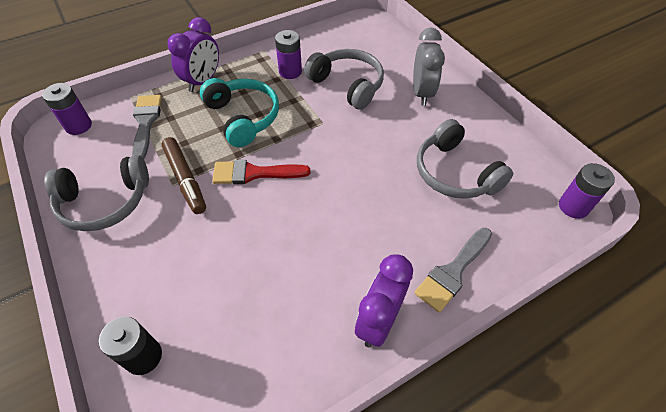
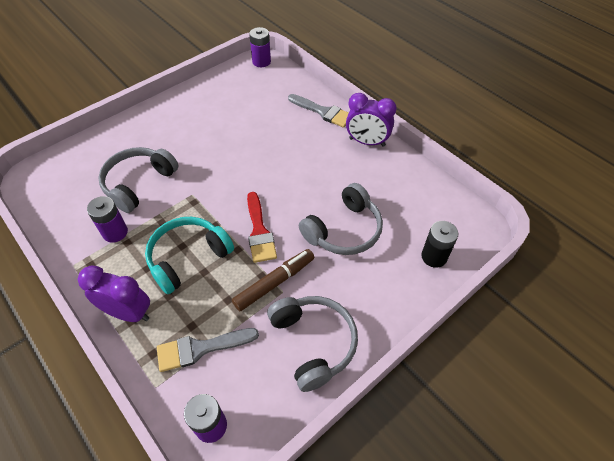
camera: 100 degrees left, 0 degrees up
grey clock [413,28,445,106] -> none
grey headphones [417,119,513,199] -> grey headphones moved to [299,183,383,255]

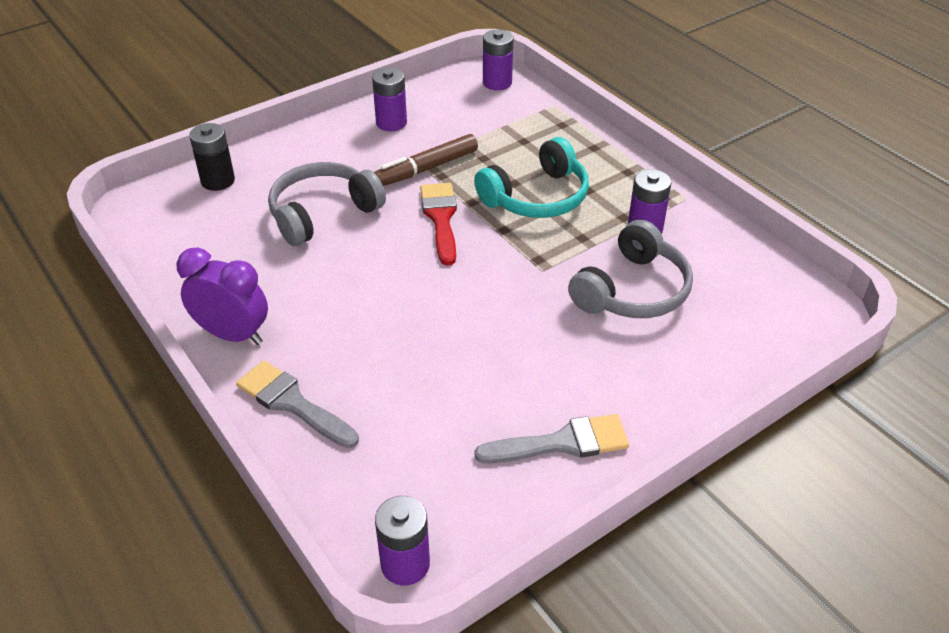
camera: 175 degrees left, 10 degrees down
purple clock [78,266,150,322] -> none
grey brush [157,328,259,372] -> grey brush moved to [474,414,629,464]
grey headphones [267,296,358,392] -> purple battery [372,68,407,131]

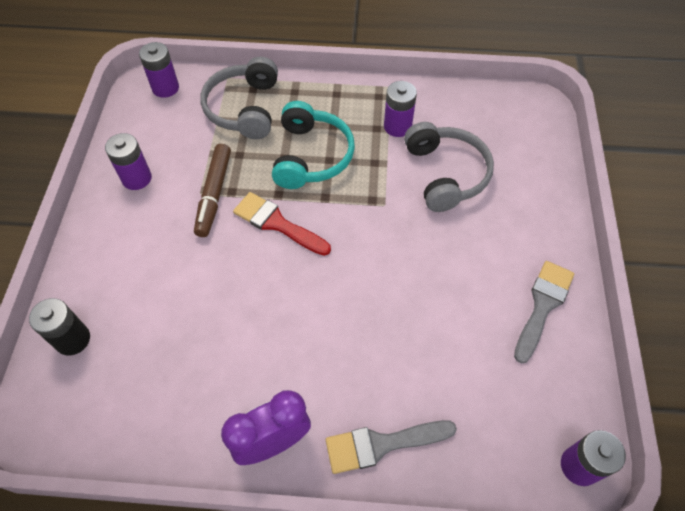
camera: 50 degrees left, 15 degrees up
grey headphones [268,162,386,246] -> grey headphones moved to [200,57,278,139]

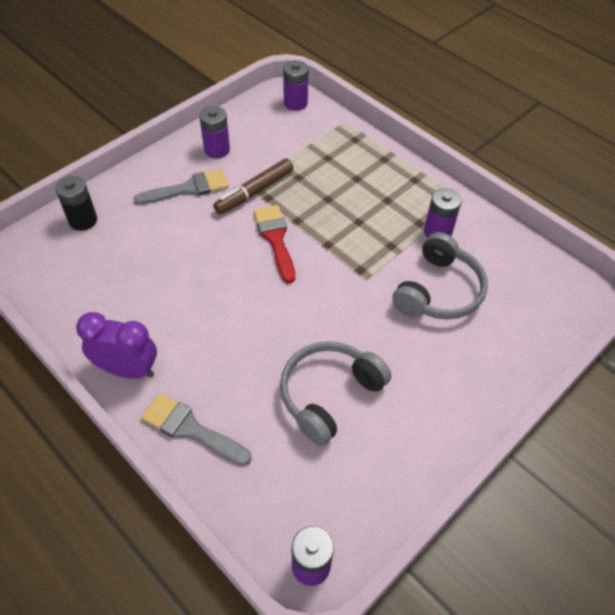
camera: 40 degrees right, 5 degrees down
grey headphones [200,57,278,139] -> grey headphones moved to [280,341,391,446]
turquoise headphones [272,101,355,189] -> none
grey brush [514,261,574,364] -> grey brush moved to [134,169,229,205]

